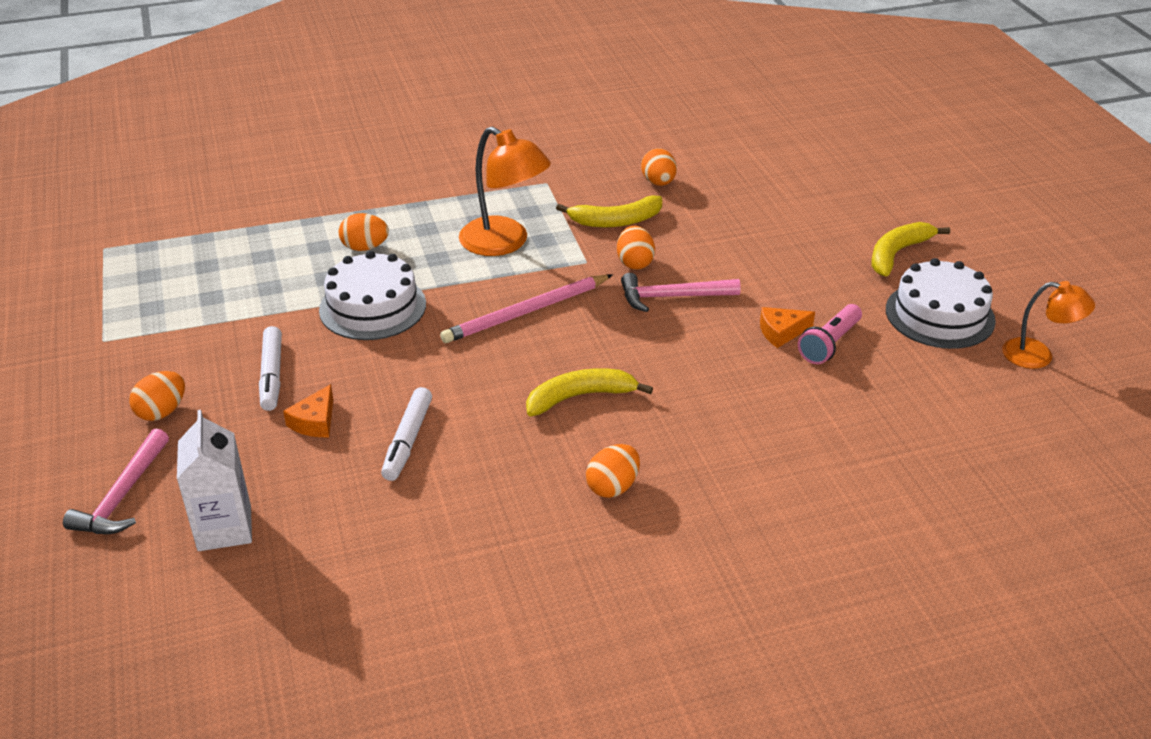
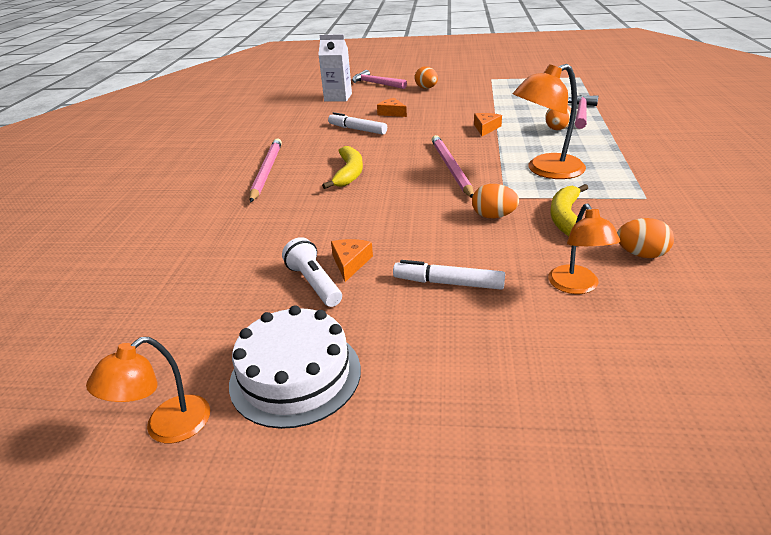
camera: 115 degrees right, 5 degrees down
white marker [259,326,282,411] -> white marker moved to [393,260,505,290]
white cake [319,251,426,340] -> orange cheese [474,113,502,136]
orange egg [586,444,640,498] -> pink pencil [250,138,282,203]
pink hammer [621,273,741,312] -> pink hammer moved to [568,95,598,129]
pink flashlight [798,304,862,364] -> white flashlight [282,237,342,307]
yellow banana [872,222,950,276] -> none
none -> orange lamp [548,204,620,294]

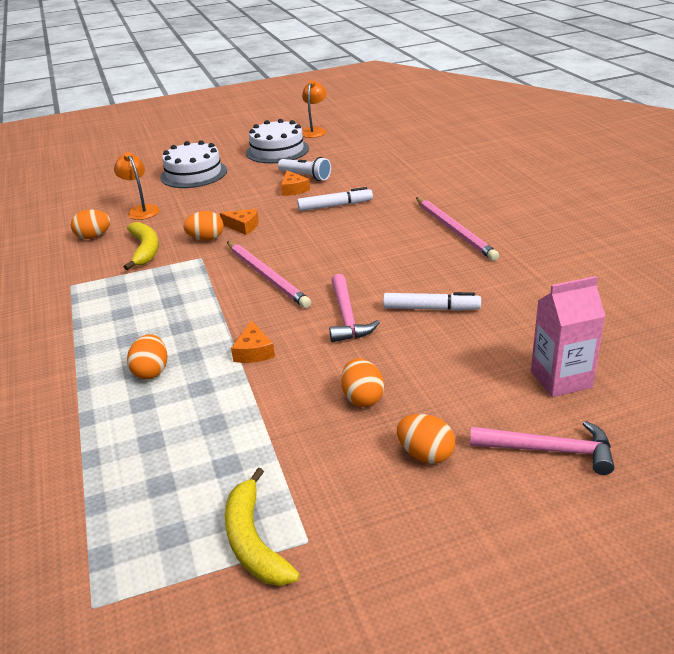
camera: 155 degrees right, 0 degrees up
white carton [318,34,352,101] -> pink carton [531,276,605,397]
yellow banana [322,146,363,189] -> yellow banana moved to [225,468,300,586]
orange cheese [377,98,407,117] -> orange cheese moved to [220,209,259,235]
white marker [393,260,505,290] -> white marker moved to [297,187,373,211]
orange lamp [513,64,586,179] -> none
pink hammer [568,95,598,129] -> pink hammer moved to [329,274,380,342]
none -> white cake [160,140,227,188]
none -> orange egg [341,358,384,407]

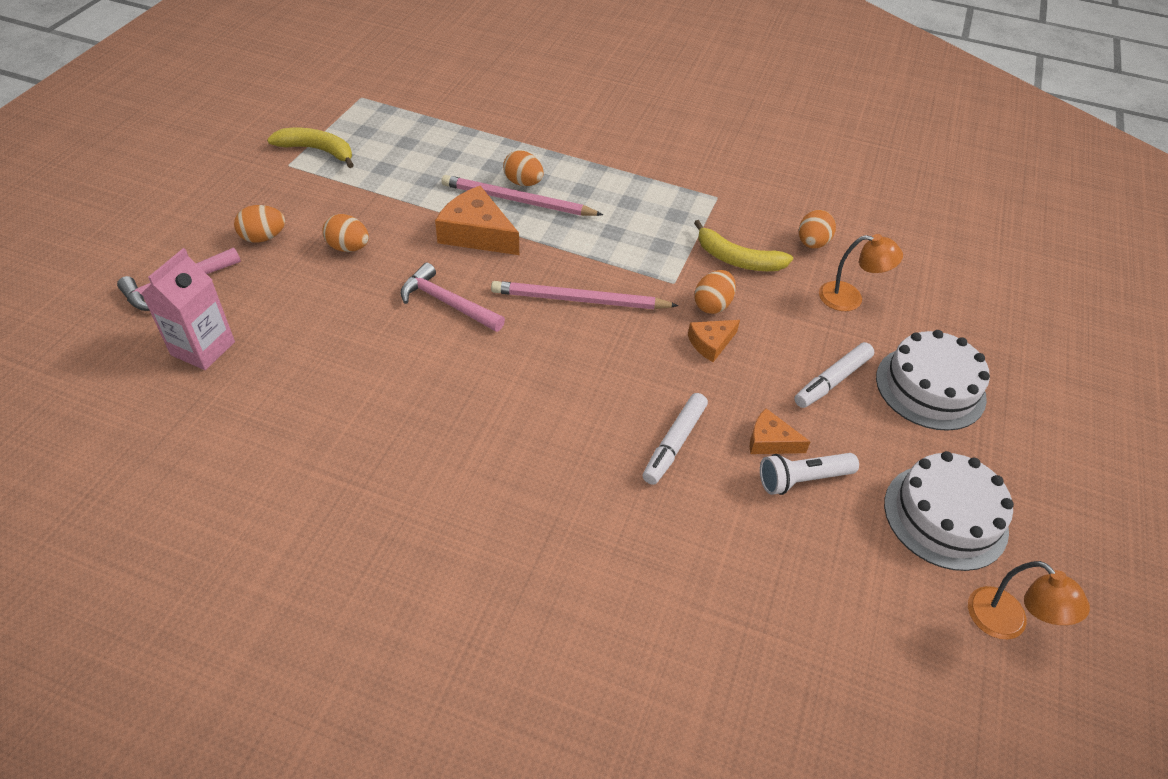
camera: 125 degrees right, 15 degrees up
orange cheese [231,320,275,363] -> orange cheese [435,186,519,255], size x1.78
white marker [383,292,481,311] -> white marker moved to [794,342,874,408]
pink pencil [416,197,499,261] -> pink pencil moved to [441,175,603,216]

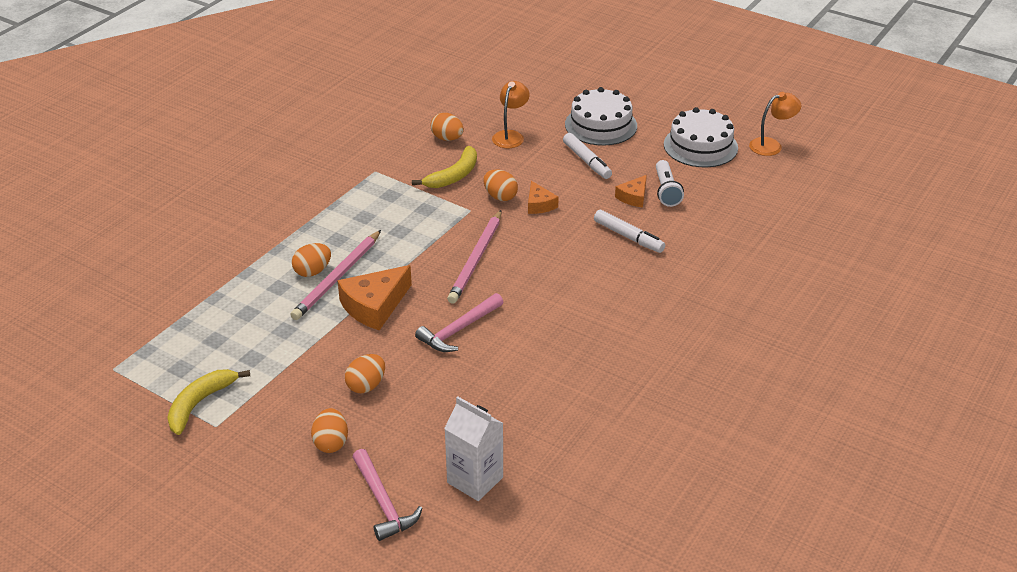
camera: 75 degrees left, 10 degrees down
pink carton [141,248,235,370] -> white carton [444,396,503,501]

